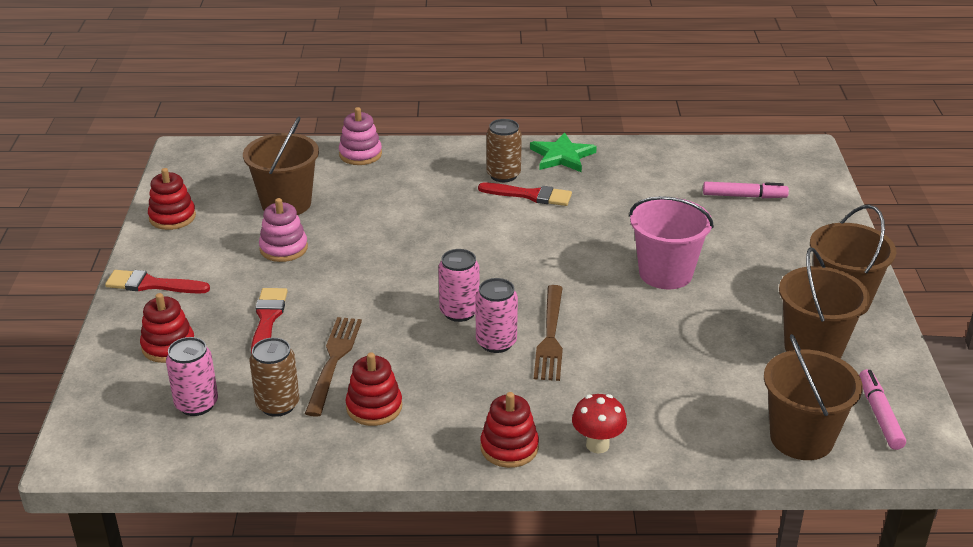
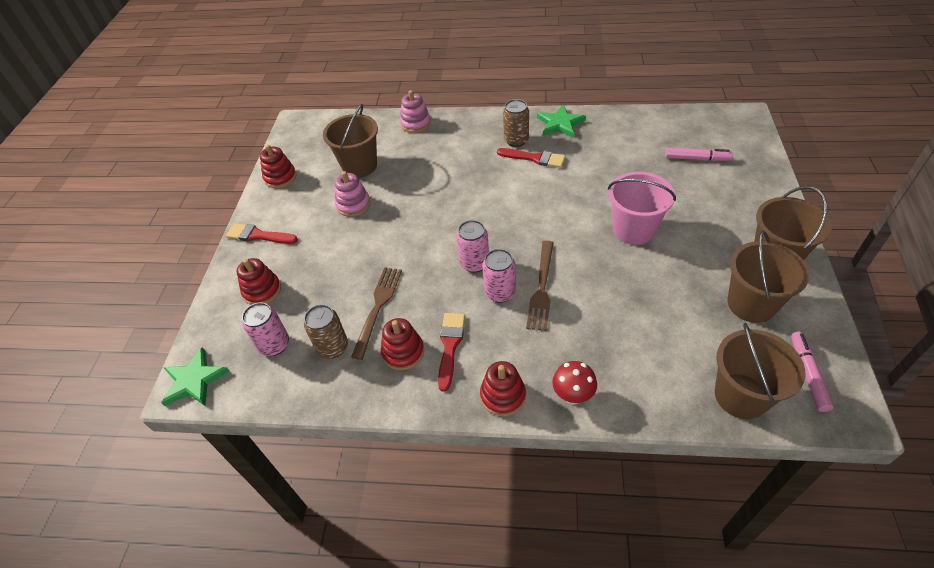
camera: 10 degrees right, 15 degrees up
red brush [251,288,288,354] -> red brush moved to [438,313,465,392]
none -> green star [161,347,229,406]

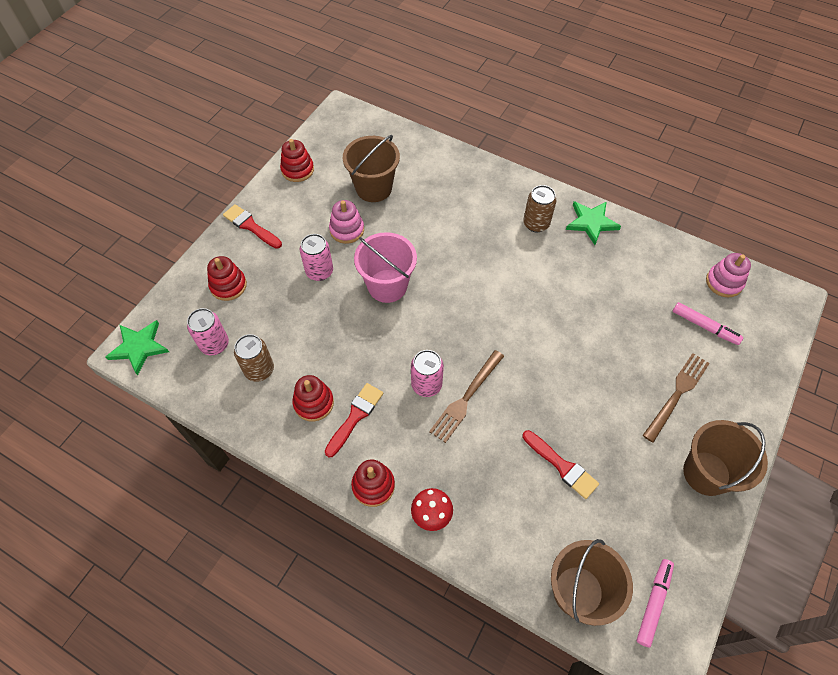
camera: 20 degrees right, 10 degrees up
brown fork [351,267,402,360] -> brown fork moved to [643,353,710,443]
pink stacking toy [400,90,431,133] -> pink stacking toy moved to [706,253,751,298]
pink can [456,220,489,273] -> pink can moved to [300,234,333,281]
red brush [497,148,566,168] -> red brush moved to [522,430,599,499]
pink bucket [608,172,676,245] -> pink bucket moved to [354,232,417,303]
brown bucket [727,230,809,323] -> none

